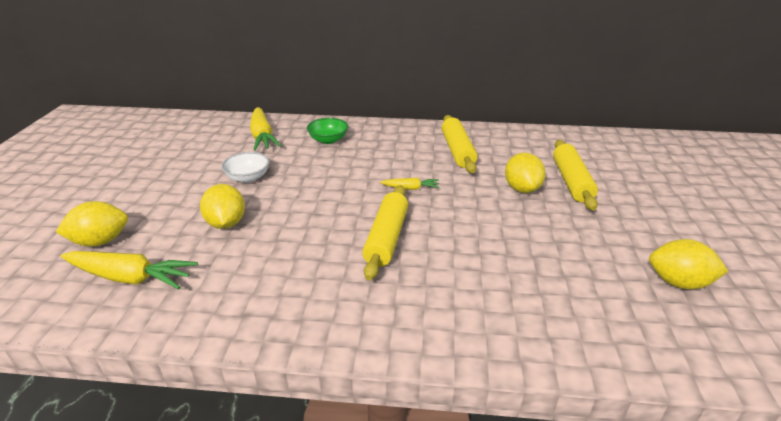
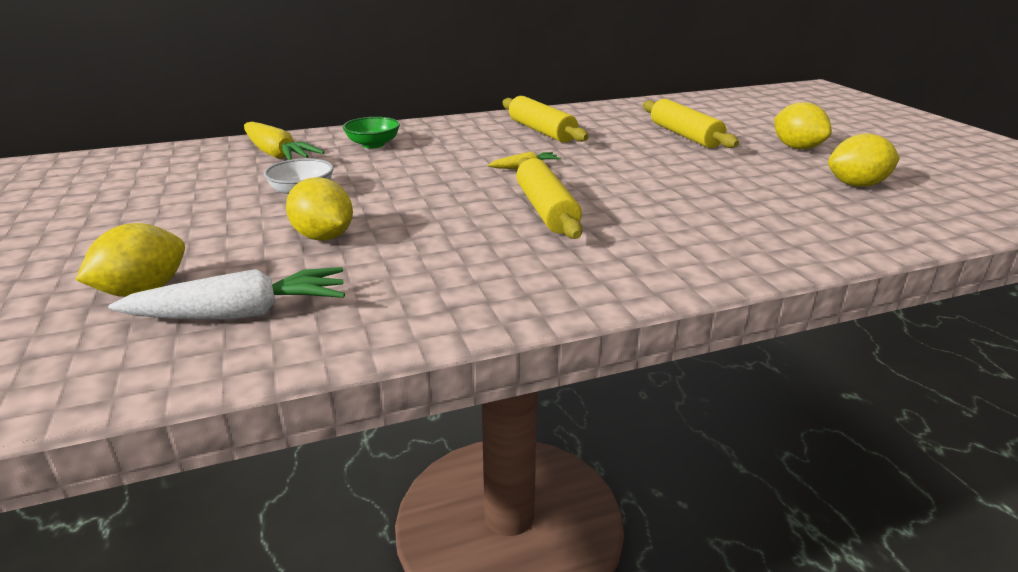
camera: 25 degrees left, 5 degrees down
yellow carrot [61,251,198,289] -> white carrot [108,267,345,320]
yellow lemon [505,153,546,193] -> yellow lemon moved to [774,102,832,149]

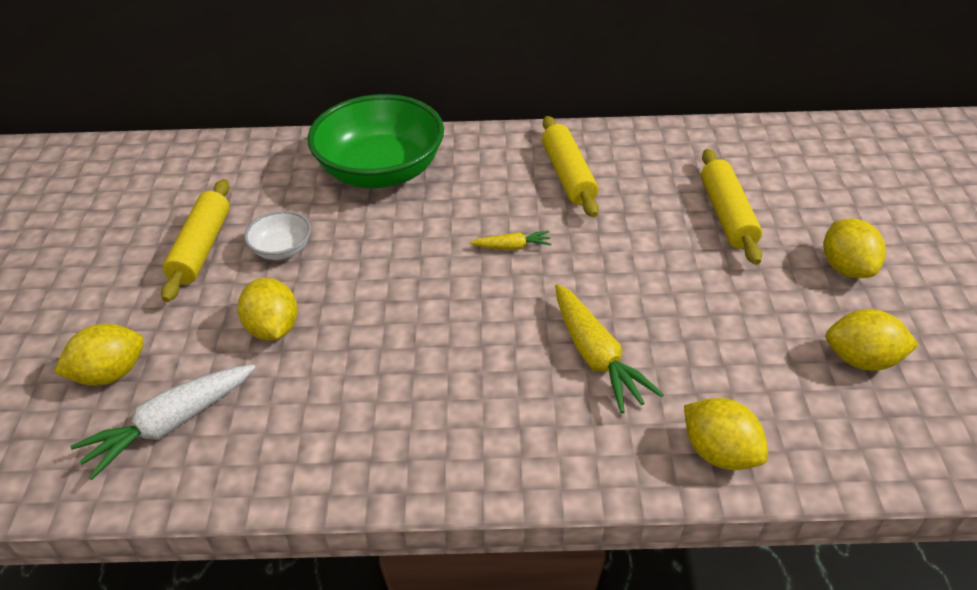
camera: 20 degrees right, 15 degrees up
white carrot [108,267,345,320] -> white carrot turned 135 degrees clockwise [70,364,256,480]
yellow carrot [244,122,324,160] -> yellow carrot moved to [555,284,664,413]
green bowl [343,117,400,148] -> green bowl [307,94,444,188], size x2.23
yellow rolling pin [516,157,583,239] -> yellow rolling pin moved to [161,179,230,302]
none -> yellow lemon [684,398,768,470]

